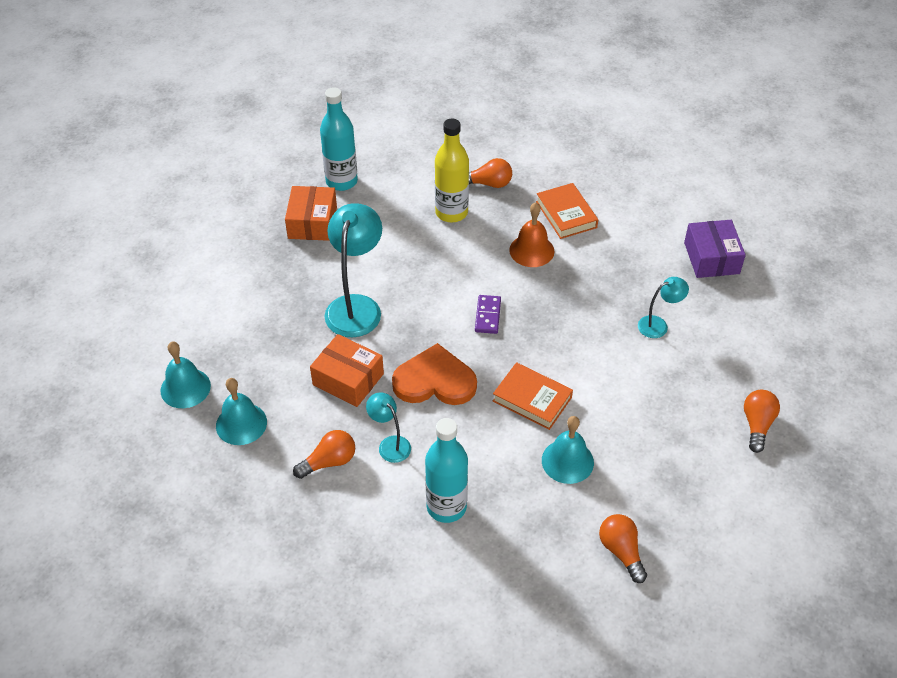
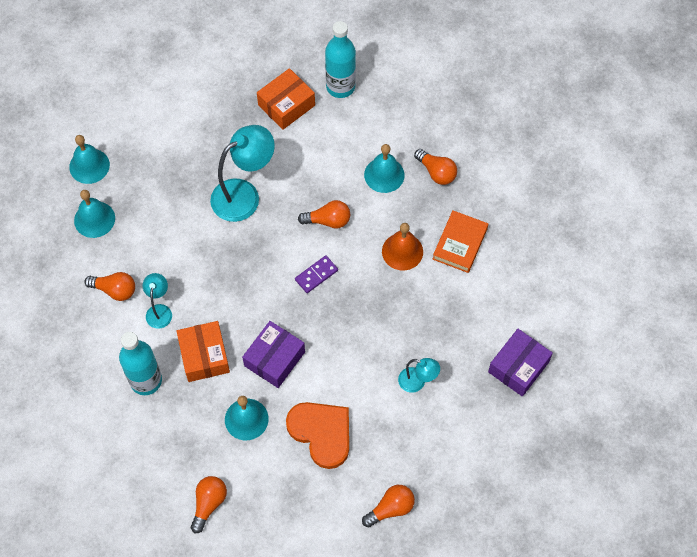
camera: 45 degrees right, 15 degrees up
orange box [310,334,384,407] -> orange box moved to [176,321,230,382]
orange heart [392,343,477,405] -> orange heart moved to [286,402,349,469]
yellow bottle [435,119,469,222] -> turquoise bell [364,144,405,193]
orange book [493,362,573,430] -> purple box [242,321,305,388]
none -> orange light bulb [298,200,350,229]

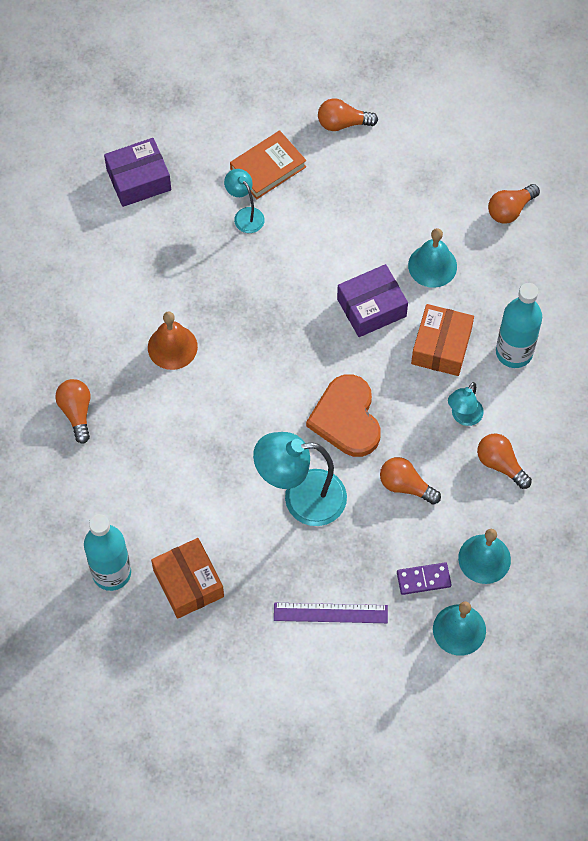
camera: 150 degrees left, 0 degrees up
orange box [257,68,315,130] -> orange box turned 75 degrees clockwise [151,538,224,619]
orange heart [286,402,349,469] -> orange heart moved to [306,374,381,457]
purple domino [295,255,338,293] -> purple domino moved to [397,562,452,595]
orange light bulb [298,200,350,229] -> orange light bulb moved to [380,457,441,505]
turquoise bell [364,144,405,193] -> none
orange book [433,210,488,273] -> orange book moved to [230,130,306,199]
none -> purple ruler [274,603,388,623]

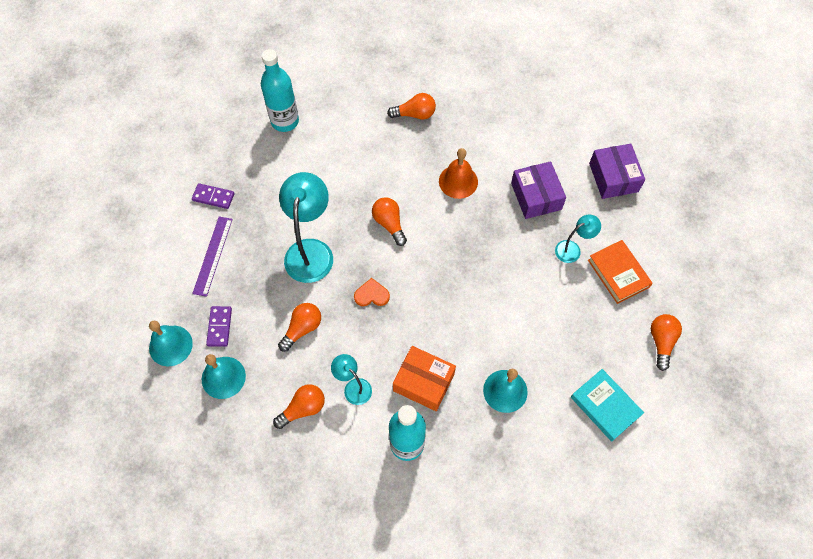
camera: 100 degrees right, 0 degrees up
orange box [151,538,224,619] -> none
orange heart [306,374,381,457] -> orange heart [354,278,390,306], size x0.50
purple box [337,264,408,337] -> purple box moved to [511,161,566,219]
orange light bulb [488,184,540,224] -> orange light bulb moved to [372,197,407,246]
none -> purple domino [192,183,234,209]
none -> turquoise book [571,369,644,442]

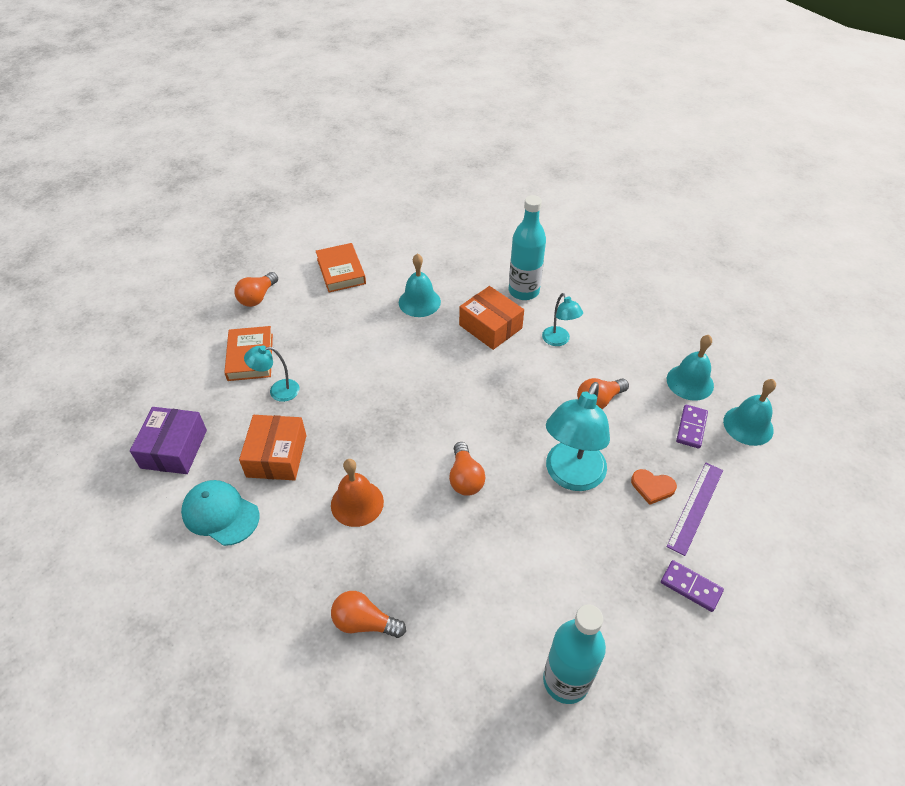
camera: 160 degrees left, 15 degrees down
orange light bulb [273,384,325,429] -> none
orange heart [354,278,390,306] -> orange heart moved to [631,469,677,505]
purple box [511,161,566,219] -> orange box [239,415,306,480]
turquoise book [571,369,644,442] -> orange book [316,243,366,292]
none -> turquoise cap [181,480,260,546]

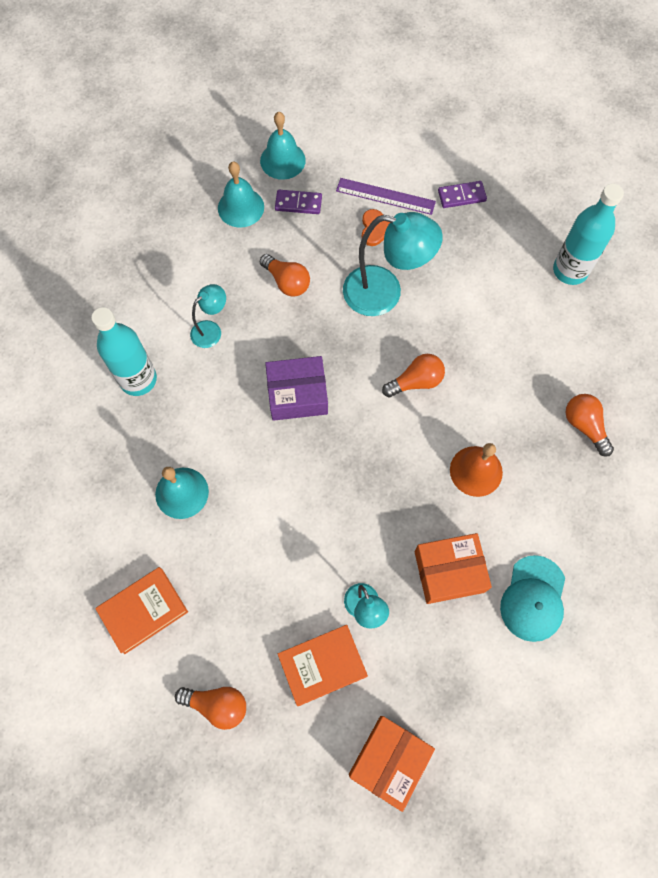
camera: 105 degrees left, 20 degrees up
purple box [130,407,207,474] -> purple box moved to [265,356,328,421]
orange light bulb [331,591,406,638] -> orange light bulb turned 150 degrees clockwise [565,394,614,457]
orange box [459,286,524,350] -> orange box moved to [349,716,435,812]
purple domino [661,560,724,612] -> purple domino turned 60 degrees clockwise [438,181,487,208]

